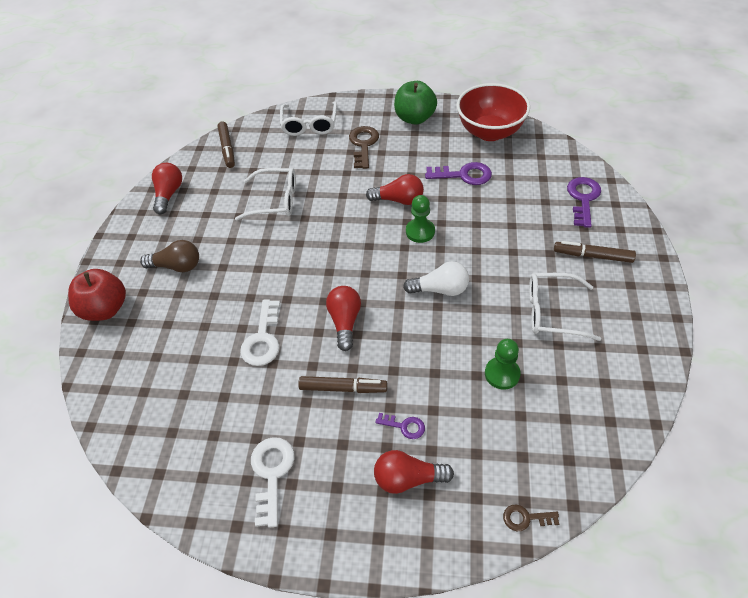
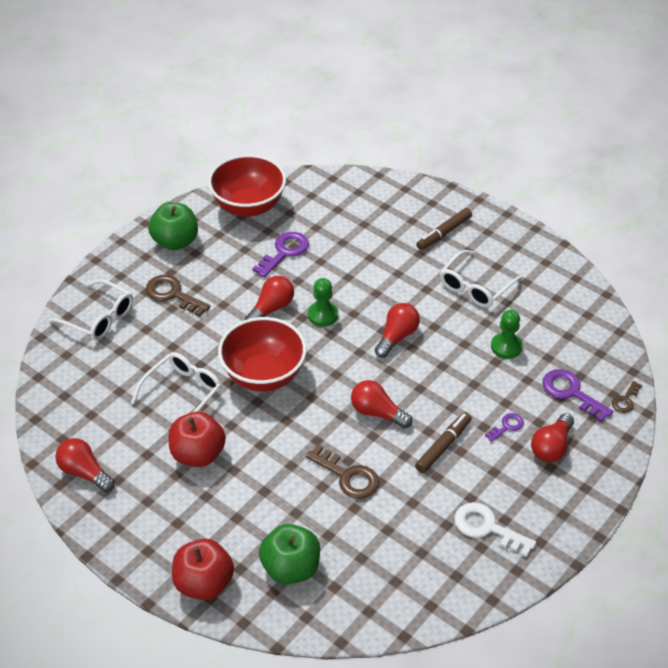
camera: 60 degrees left, 5 degrees down
brown light bulb [140,240,199,272] -> none
brown marker [217,122,235,168] -> none
white key [240,299,280,366] -> brown key [306,444,379,499]
white light bulb [403,262,469,296] -> red light bulb [375,303,420,358]
purple key [567,177,601,228] -> purple key moved to [542,369,613,422]
none -> red apple [169,412,226,467]
none -> red bowl [218,317,307,392]
none -> green apple [259,524,320,584]

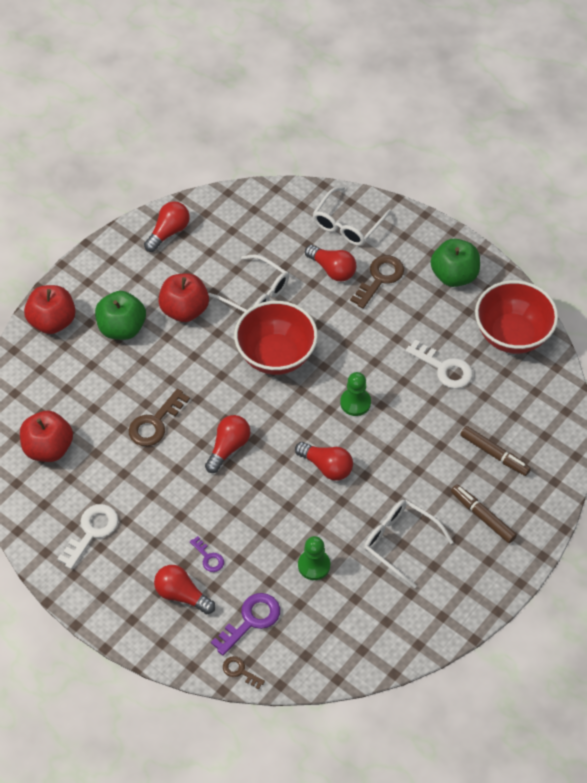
camera: 90 degrees right, 10 degrees up
red light bulb [245,276,294,320] -> red light bulb moved to [305,245,356,281]
purple key [252,232,309,278] -> white key [405,339,473,389]
green apple [259,524,320,584] -> green apple moved to [95,291,146,340]
brown marker [415,412,472,473] -> brown marker moved to [460,426,531,476]
none -> red apple [20,411,73,462]

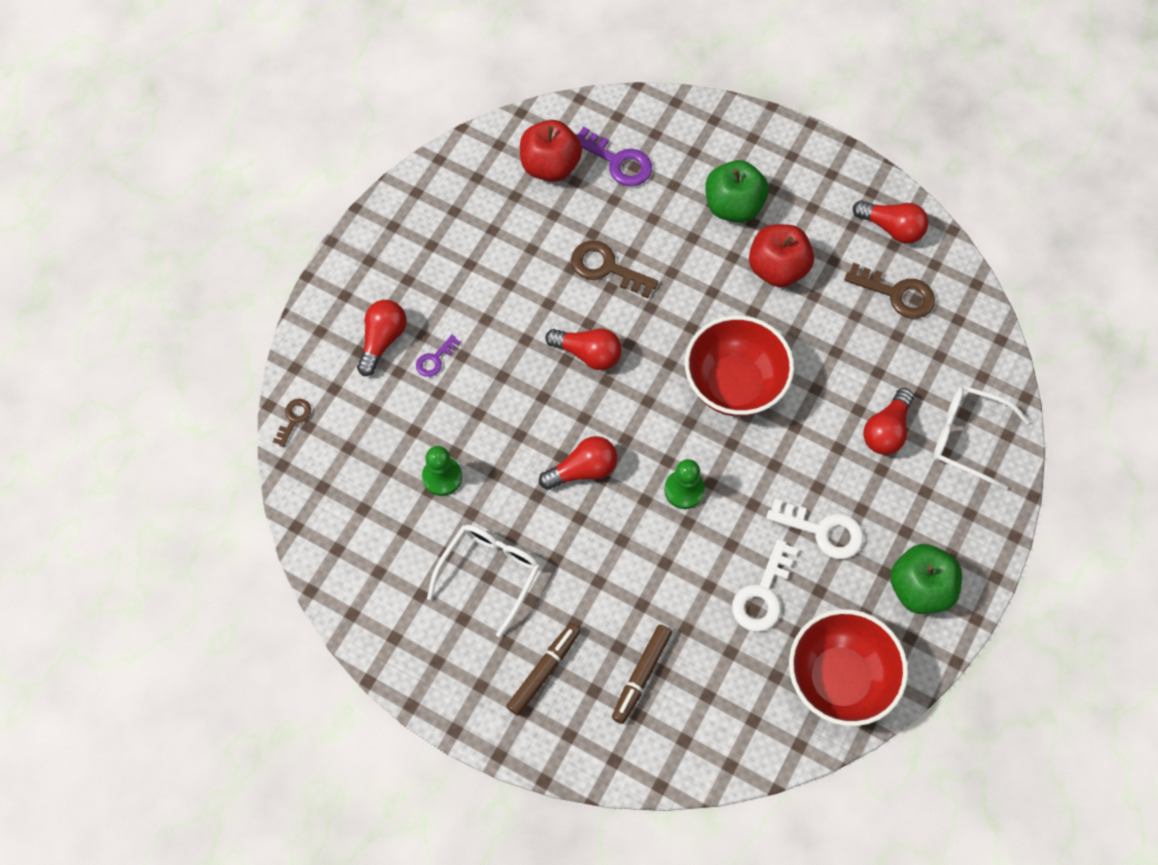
camera: 80 degrees right, 10 degrees up
red apple [24,285,76,334] -> none
white key [57,504,119,569] -> white key moved to [766,499,863,559]
white glasses [208,255,289,312] -> none
purple key [211,593,280,656] -> purple key moved to [575,127,652,186]
red light bulb [295,442,353,481] -> red light bulb turned 135 degrees counterclockwise [539,436,617,490]
brown key [350,255,404,309] -> brown key moved to [844,263,935,319]

